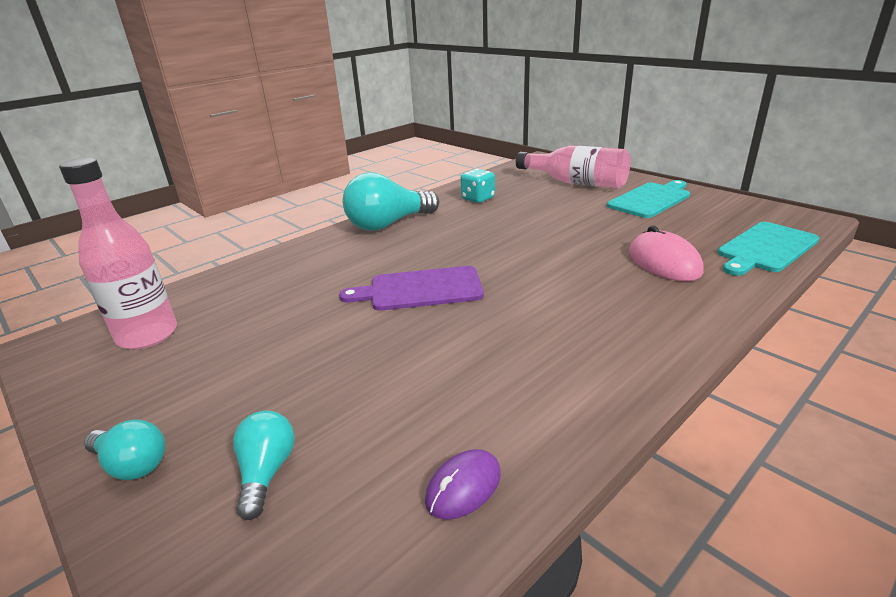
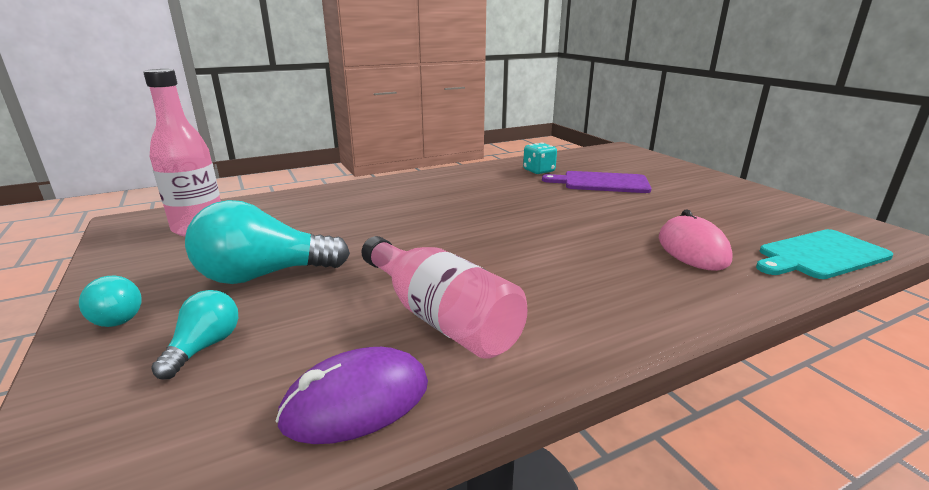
camera: 15 degrees right, 5 degrees down
purple cutting board [339,266,484,311] -> purple cutting board moved to [542,171,652,193]
turquoise light bulb [343,172,439,231] -> turquoise light bulb moved to [185,200,350,284]
purple mouse [425,449,501,520] -> purple mouse [276,347,428,444], size x1.61
pink bottle [516,146,631,188] -> pink bottle moved to [361,236,527,359]
turquoise cutting board [607,180,690,218] -> none

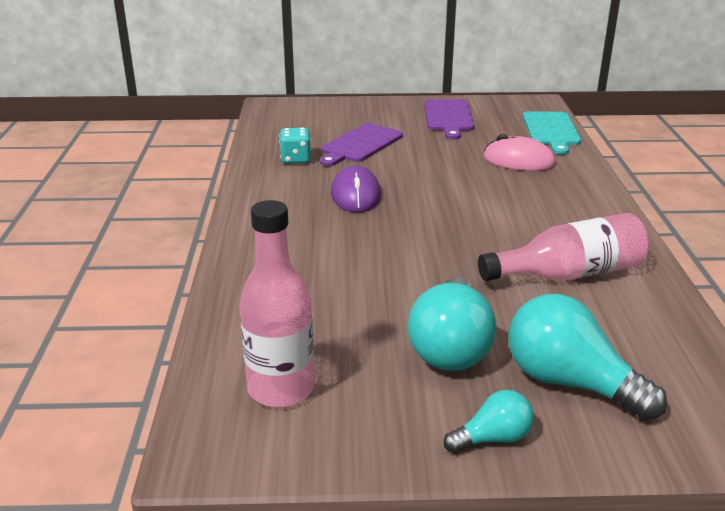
camera: 65 degrees left, 5 degrees up
turquoise light bulb [151,290,238,380] -> turquoise light bulb [508,294,667,421], size x1.88
purple mouse [276,347,428,444] -> purple mouse moved to [331,166,381,212]
none -> purple cutting board [424,99,474,139]

